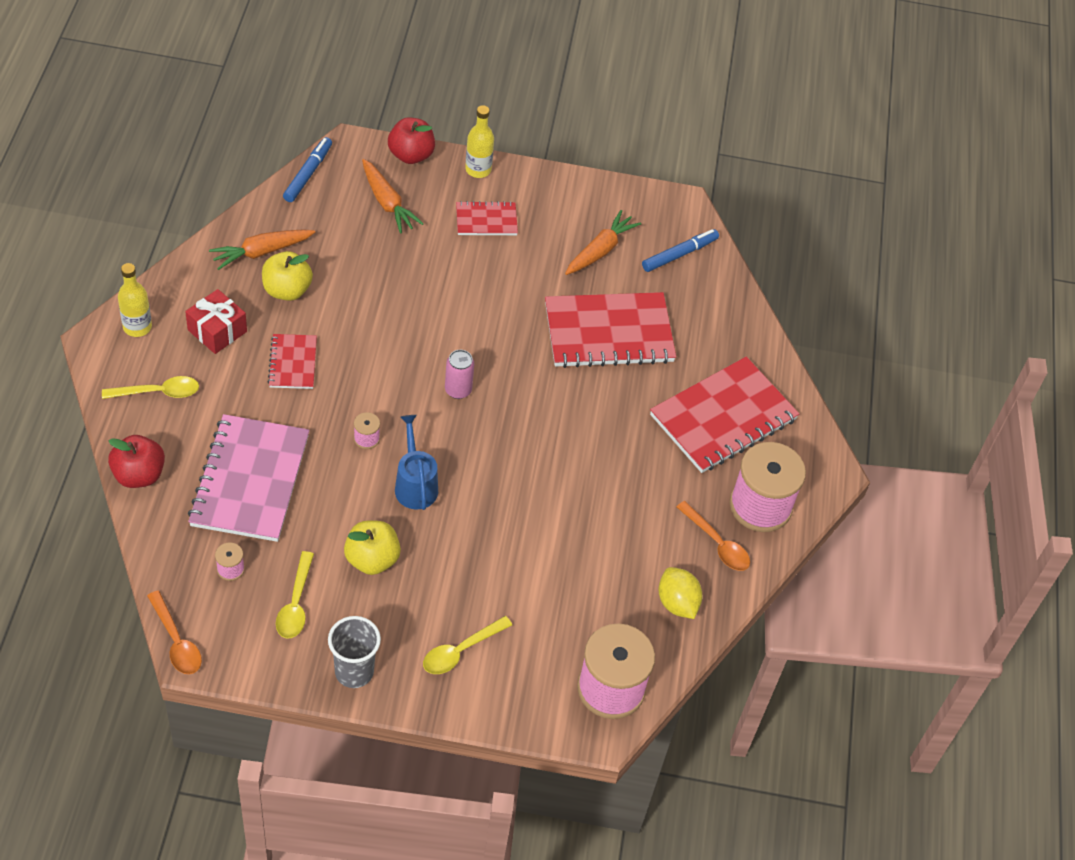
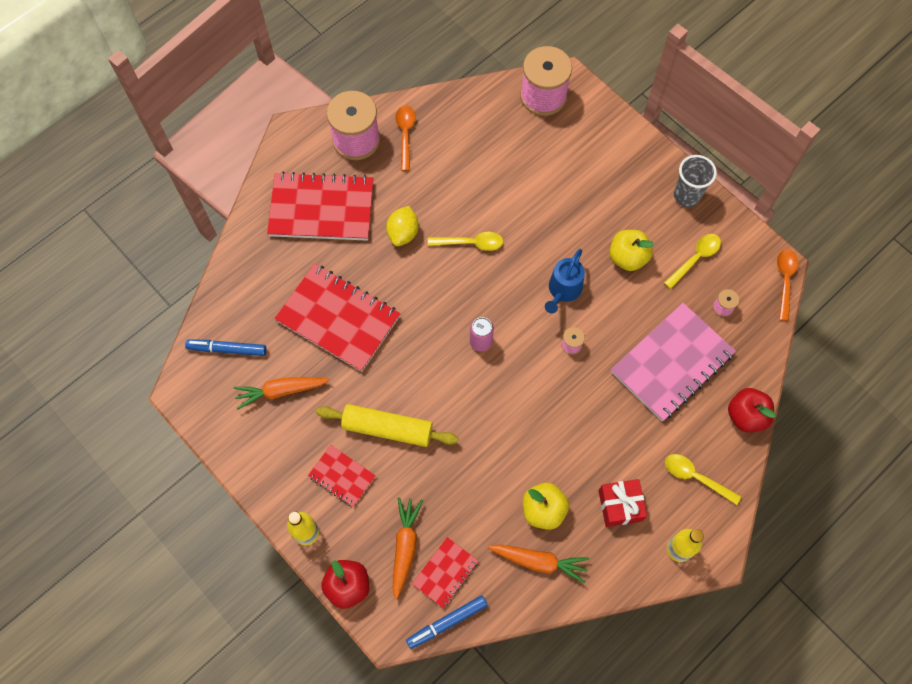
camera: 135 degrees left, 15 degrees up
red notebook [267,334,317,389] -> red notebook moved to [412,537,478,608]
yellow spoon [423,616,512,674] -> yellow spoon moved to [428,232,503,251]
yellow lemon [659,567,703,619] -> yellow lemon moved to [386,206,419,246]
none -> yellow rolling pin [316,404,458,447]

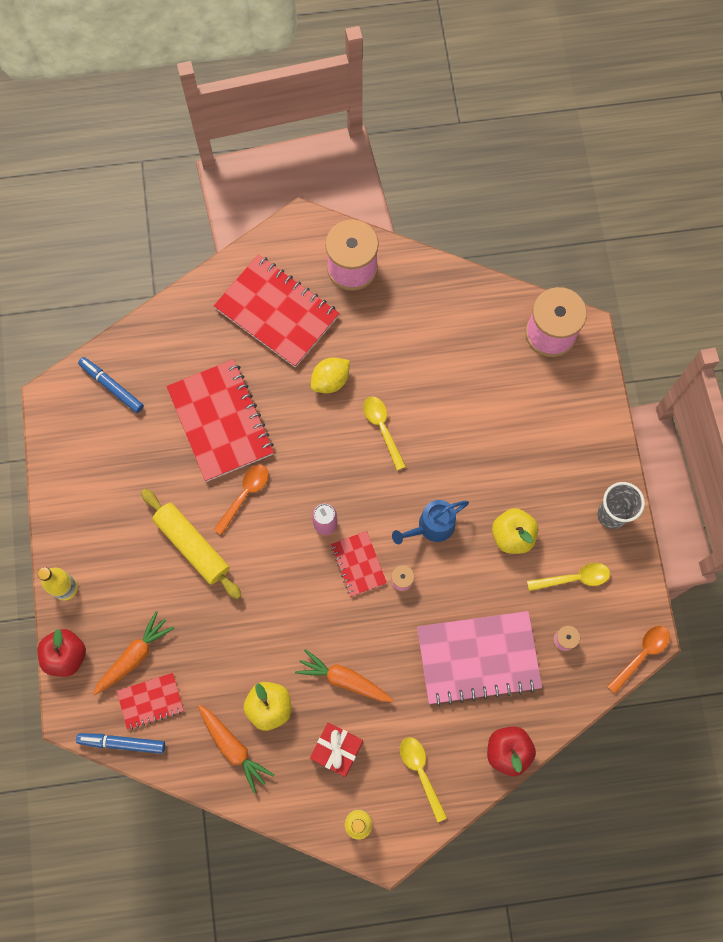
camera: 35 degrees right, 5 degrees up
orange carrot [233,377,330,410] -> orange carrot moved to [295,649,393,702]
red notebook [308,445,376,507] -> red notebook moved to [331,531,387,597]
orange spoon [395,105,416,171] -> orange spoon moved to [213,465,268,535]
yellow spoon [428,232,503,251] -> yellow spoon turned 150 degrees counterclockwise [363,396,406,470]

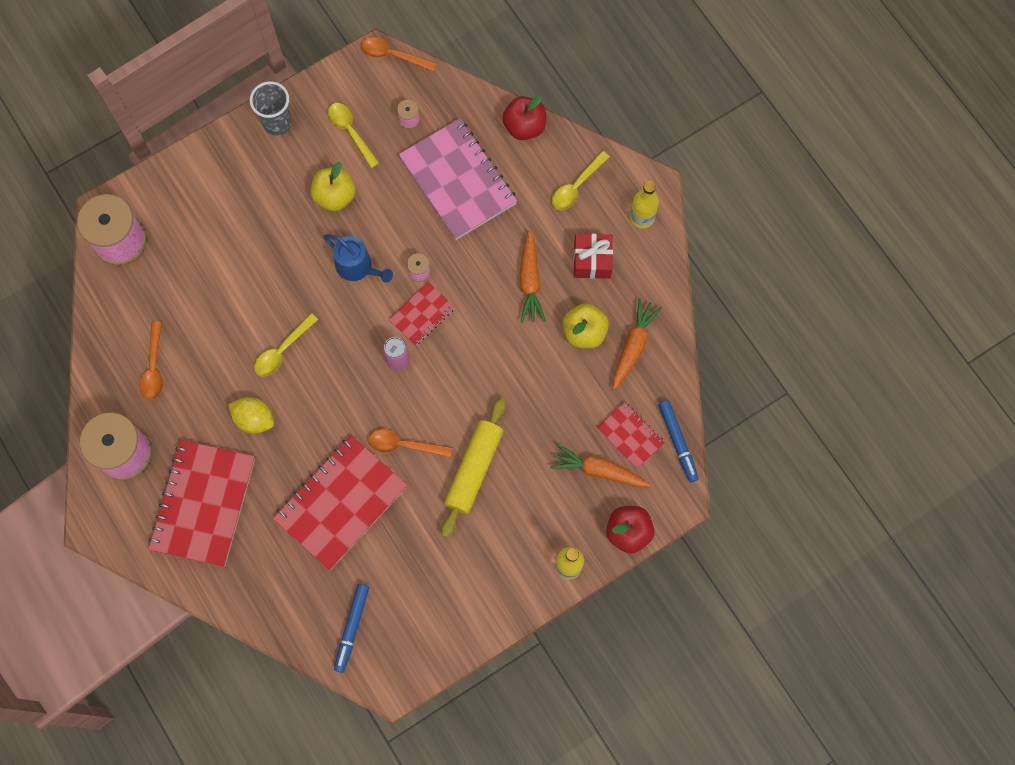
camera: 115 degrees left, 0 degrees up
none -> orange spoon [140,321,163,400]

